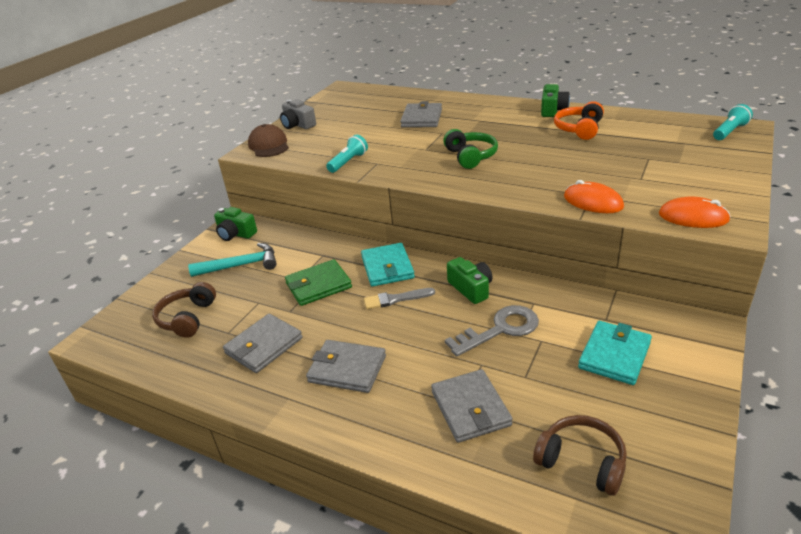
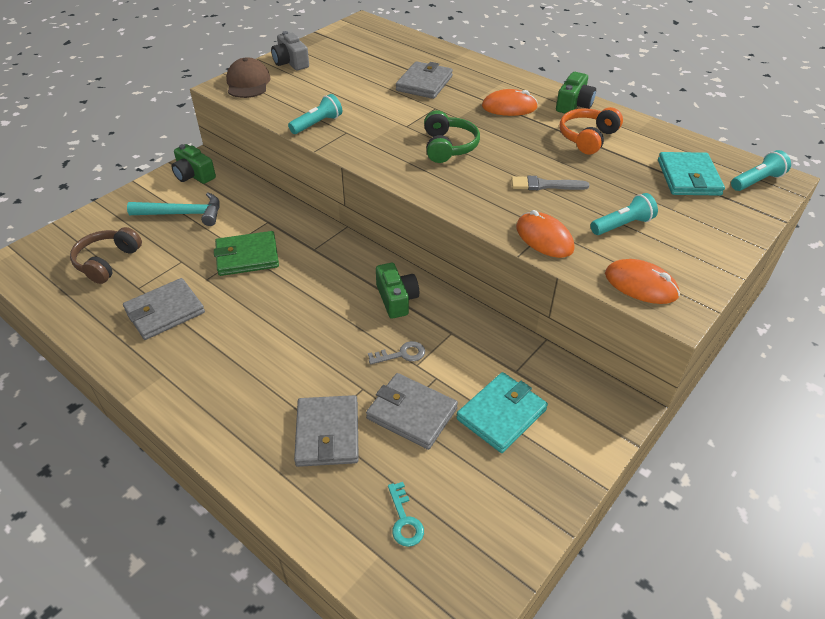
camera: 10 degrees right, 10 degrees up
grey wallet [306,340,386,393] -> grey wallet moved to [366,373,458,450]
turquoise wallet [361,243,415,287] -> turquoise wallet moved to [658,152,725,196]
grey brush [364,288,435,309] -> grey brush moved to [511,176,589,190]
grey key [445,305,539,356] -> grey key [368,341,425,365], size x0.54
brown headphones [533,415,627,496] -> turquoise key [388,482,424,547]
none -> orange mouse [482,89,538,116]
none -> turquoise flashlight [591,193,658,235]

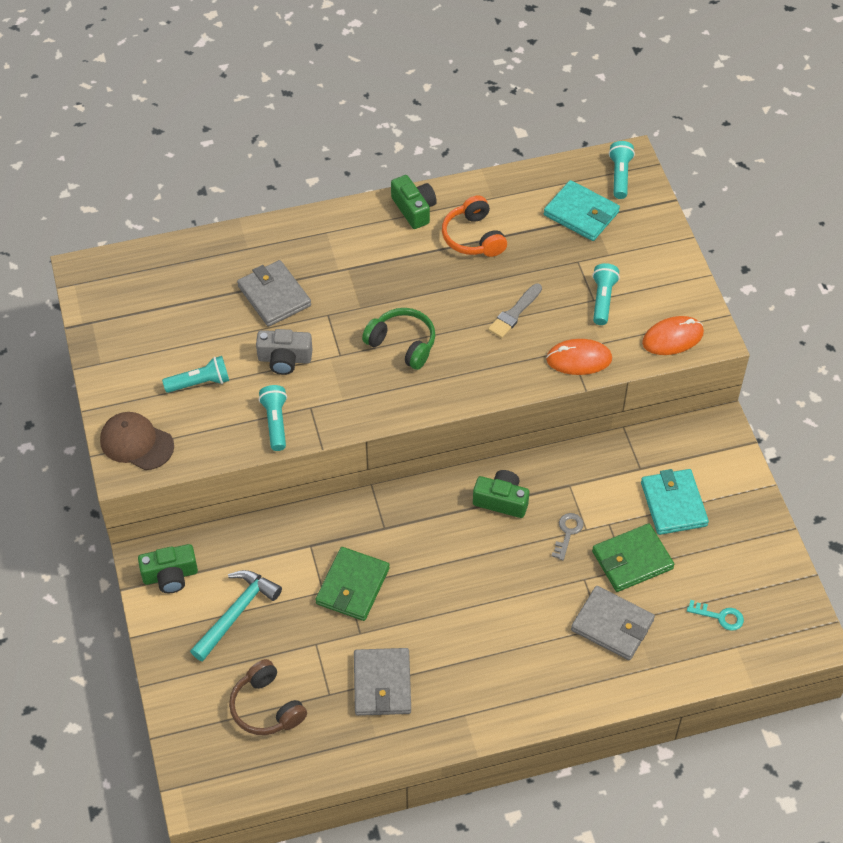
camera: 55 degrees left, 10 degrees up
grey camera [271,31,309,70] -> grey camera moved to [256,329,312,375]
grey wallet [366,373,458,450] -> green wallet [592,523,674,592]
orange mouse [482,89,538,116] -> none
none -> turquoise flashlight [162,356,229,393]

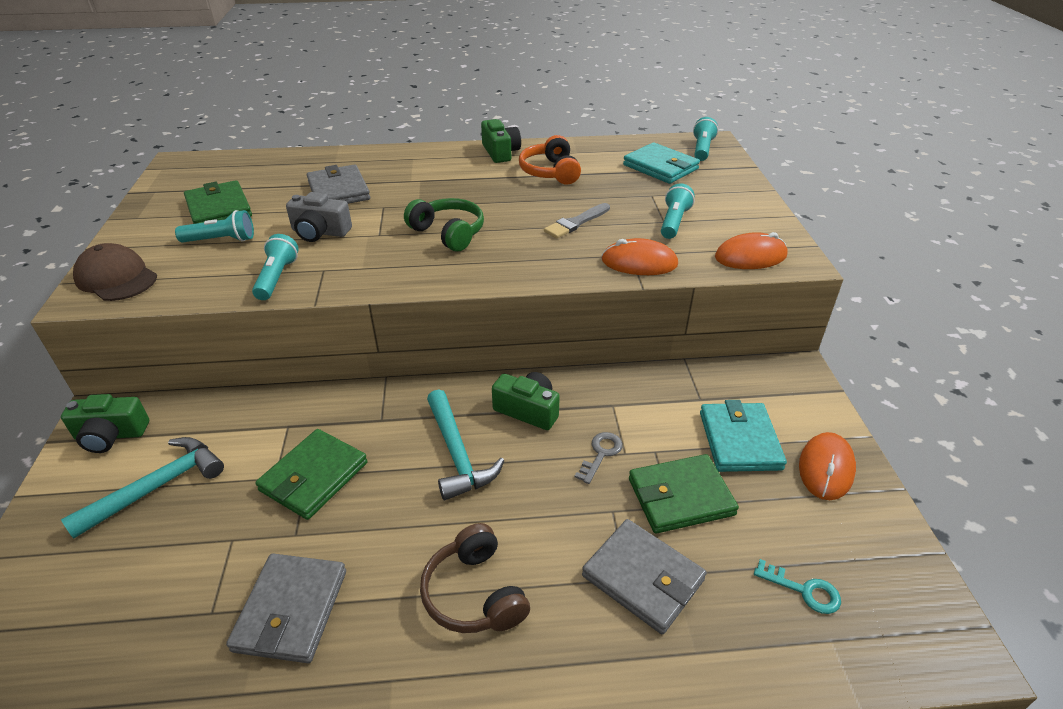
camera: 10 degrees right, 15 degrees down
brown headphones [229,659,307,735] -> brown headphones moved to [420,523,530,633]
none -> green wallet [184,180,252,224]
none -> turquoise hammer [427,389,504,500]
none -> orange mouse [799,432,856,500]

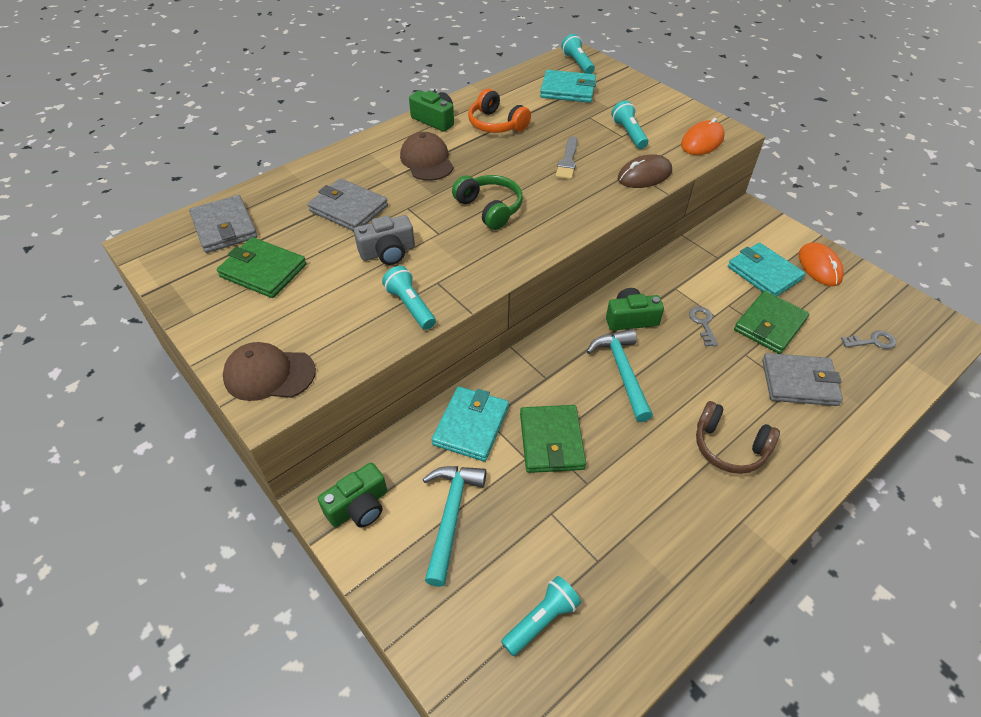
camera: 35 degrees left, 10 degrees up
turquoise flashlight [175,210,254,242] -> turquoise flashlight moved to [501,576,581,656]
grey wallet [226,553,346,663] -> grey wallet moved to [189,195,258,253]
green headphones [404,198,484,251] -> green headphones turned 45 degrees clockwise [452,175,523,230]
turquoise hammer [427,389,504,500] -> turquoise hammer turned 135 degrees counterclockwise [587,329,653,422]
orange mouse [602,238,678,275] -> brown mouse [618,154,672,188]
turquoise key [754,559,841,614] -> grey key [841,330,896,349]
none -> brown cap [400,132,454,181]
none -> turquoise wallet [432,386,509,462]

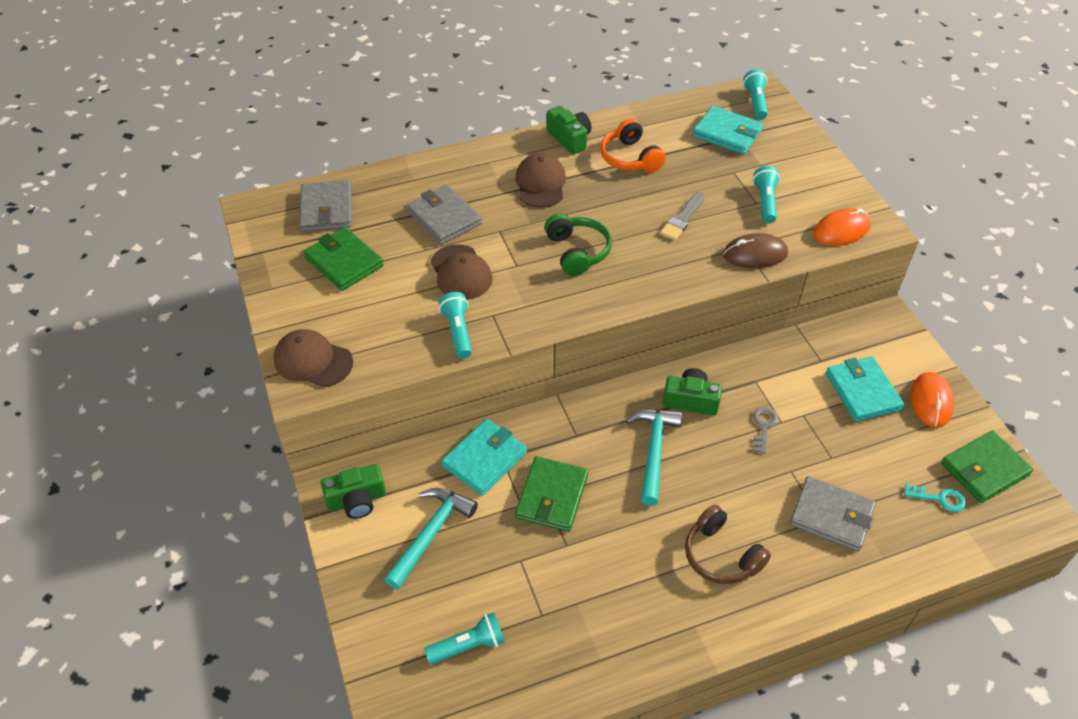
camera: 20 degrees right, 0 degrees up
grey camera [354,215,415,265] -> brown cap [430,245,492,300]
green wallet [734,291,809,354] -> green wallet moved to [941,430,1033,503]
grey key [841,330,896,349] -> turquoise key [904,484,966,512]

